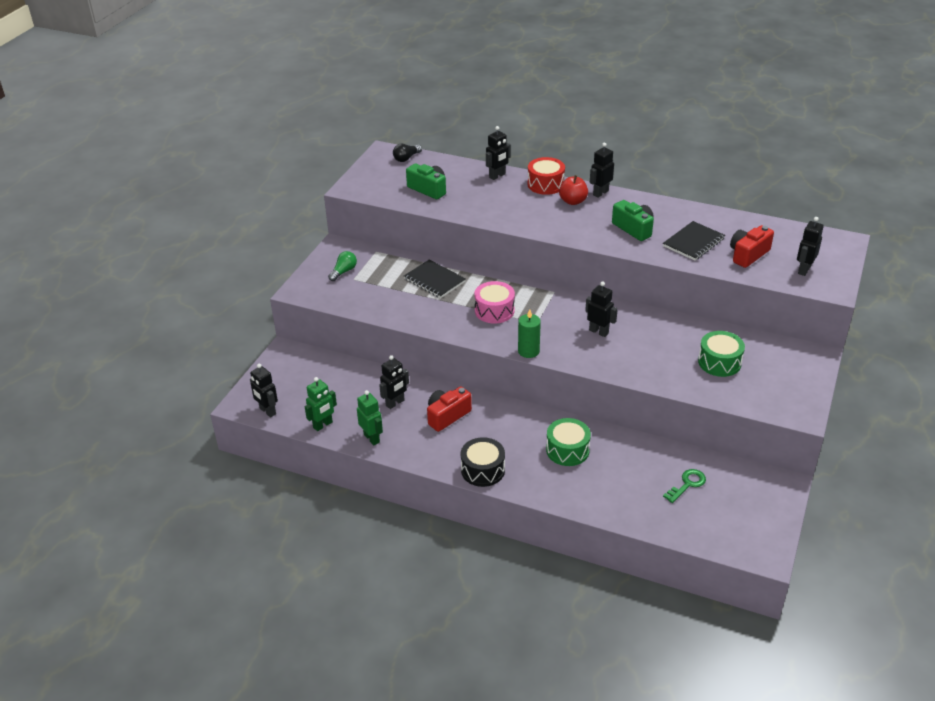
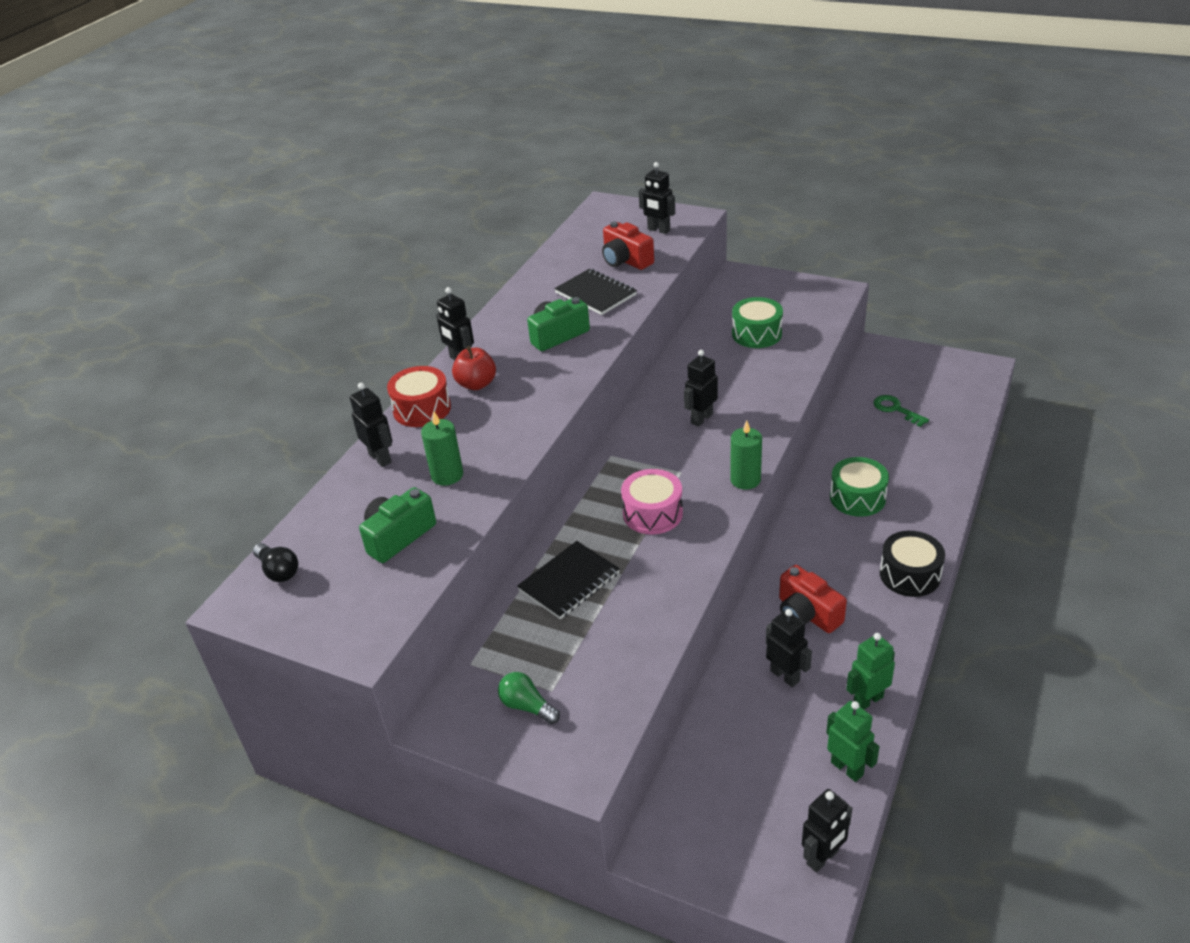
camera: 85 degrees left, 0 degrees up
none -> green candle [421,412,463,486]

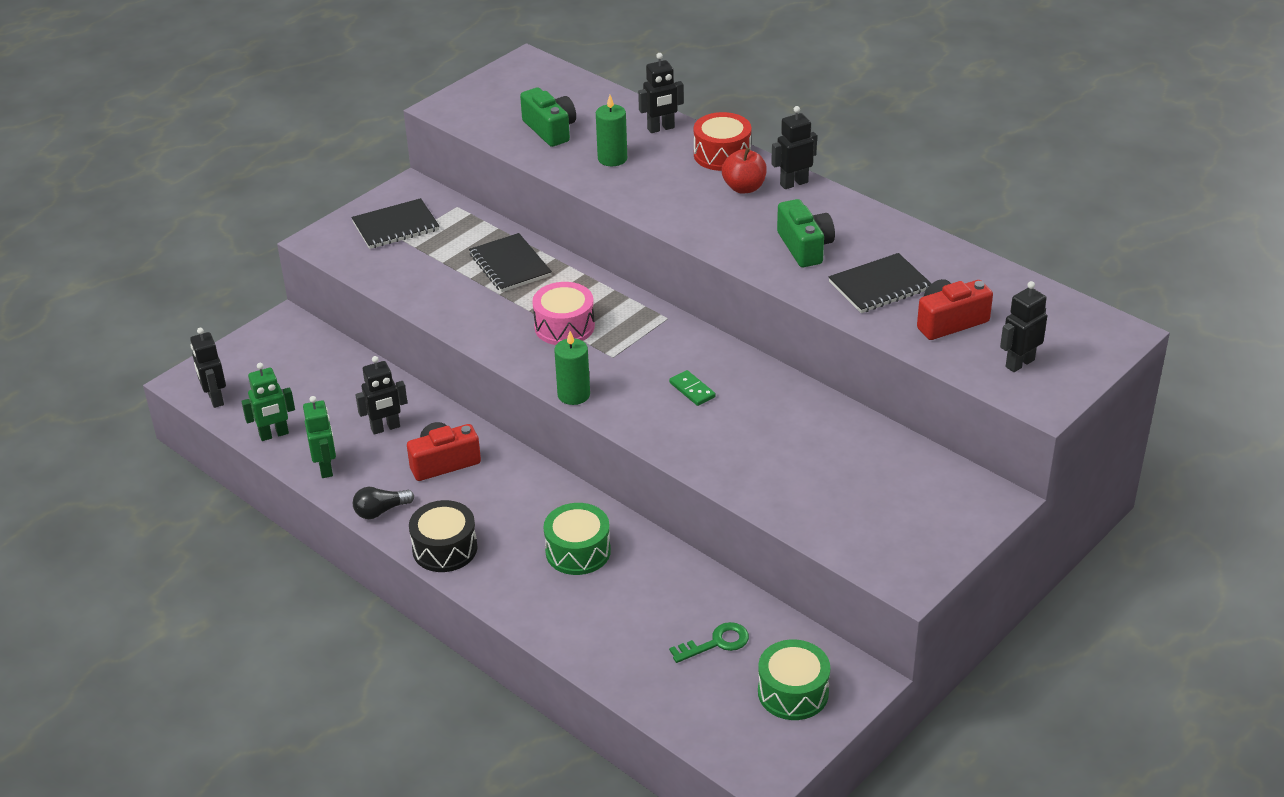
camera: 105 degrees right, 0 degrees up
black light bulb [253,543,299,582] -> black light bulb moved to [353,487,414,519]
green light bulb [498,672,560,724] -> black notebook [351,198,439,249]
black robot [684,350,718,427] -> green domino [669,370,716,406]
green drum [732,297,783,348] -> green drum moved to [758,639,830,720]

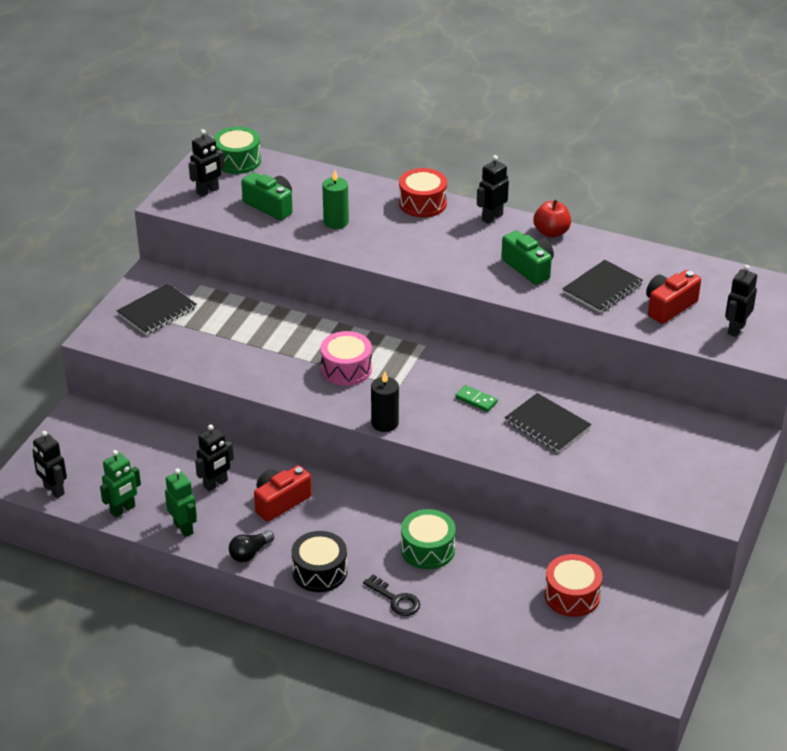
camera: 20 degrees left, 0 degrees up
black notebook [469,233,552,292] -> black notebook moved to [505,393,591,453]
green candle [554,331,590,405] -> black candle [371,372,399,432]
black robot [638,53,684,133] -> black robot moved to [189,129,225,197]
green key [669,622,749,663] -> red drum [544,554,602,617]
red apple [722,148,767,193] -> red apple moved to [534,200,571,238]
green drum [758,639,830,720] -> green drum moved to [213,126,261,174]
none -> black key [363,574,420,616]

